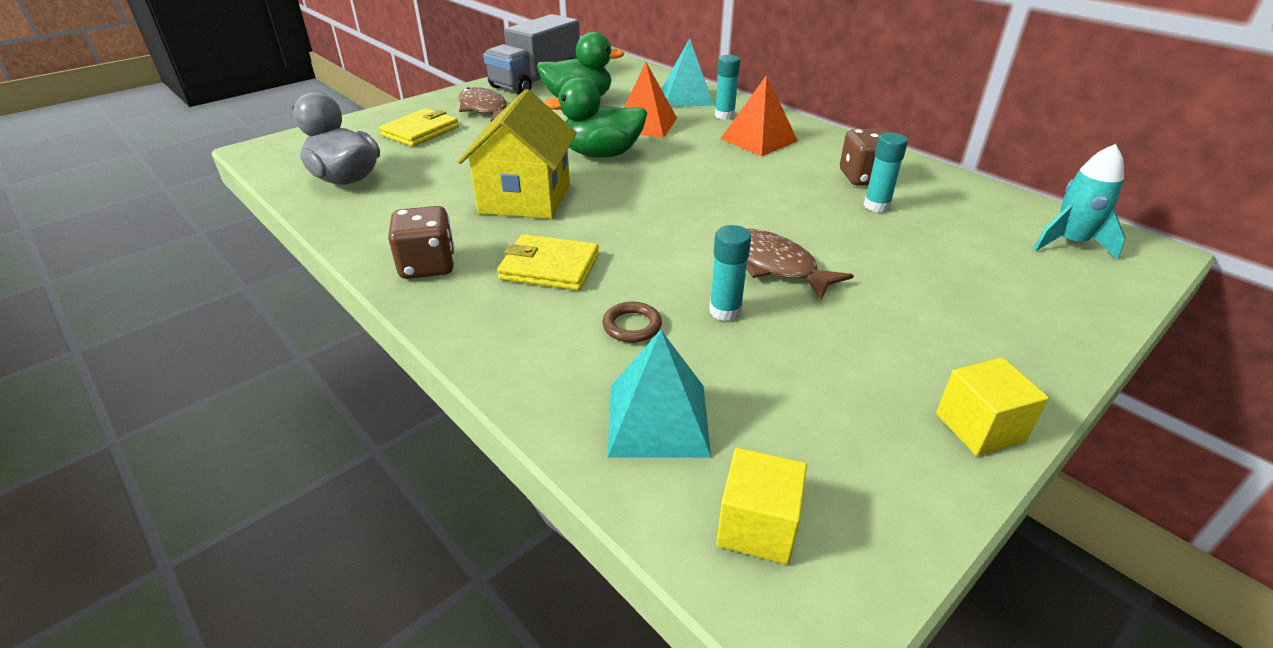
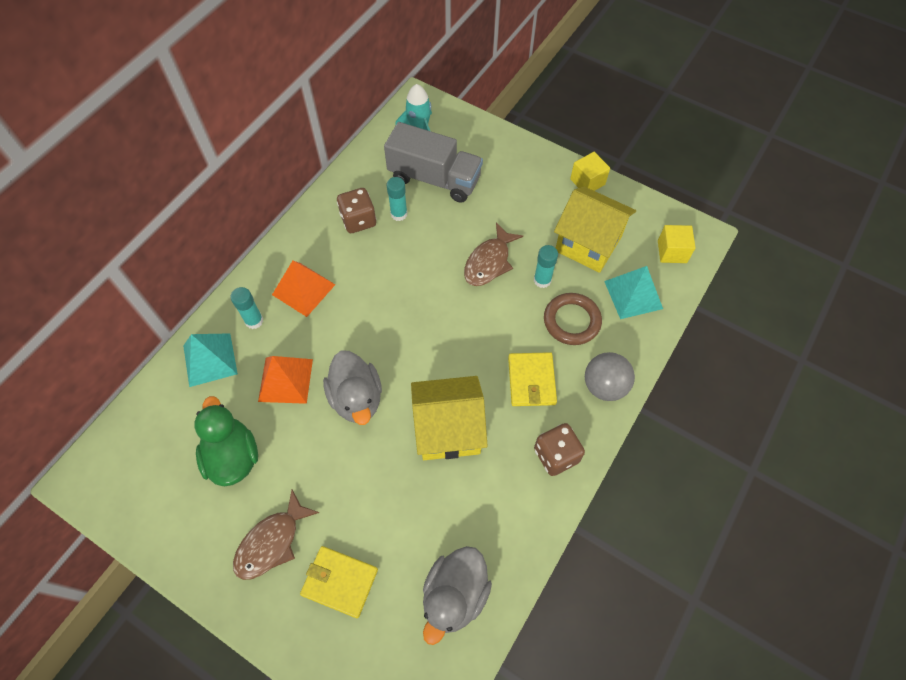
camera: 105 degrees left, 25 degrees up
grey truck [483,14,580,95] -> grey truck moved to [384,122,483,203]
green duck [544,77,647,158] -> grey duck [323,350,382,425]
brown ring [602,302,662,343] -> brown ring [544,293,602,345], size x1.76
none -> yellow house [554,186,636,273]
none -> grey ball [585,352,635,401]

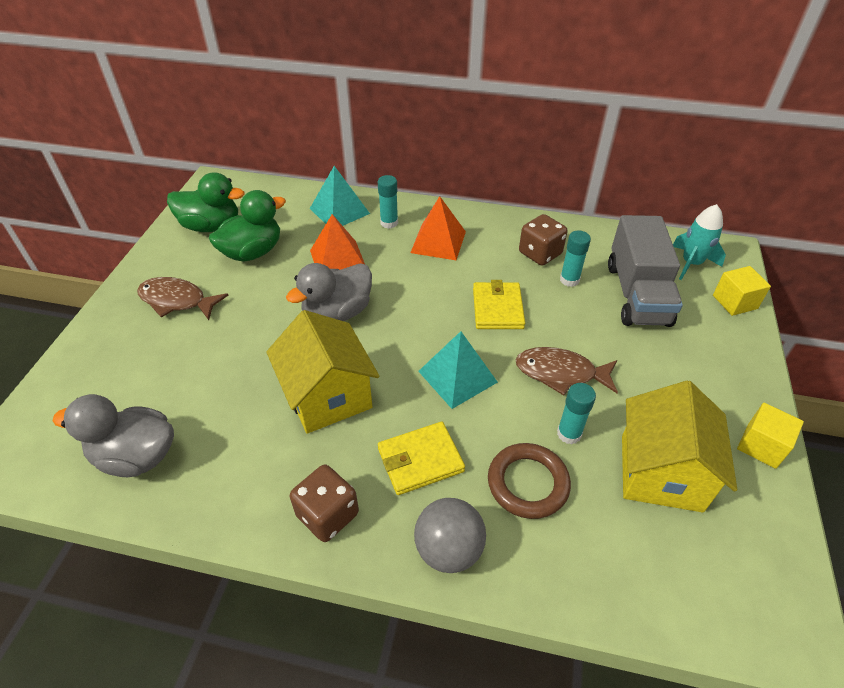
camera: 70 degrees right, 15 degrees down
yellow wallet [300,546,378,618] -> yellow wallet moved to [473,280,525,329]
turquoise pyramid [604,266,663,319] -> turquoise pyramid moved to [418,331,498,409]
yellow cube [658,225,696,263] -> yellow cube moved to [713,266,771,316]
none -> green duck [167,172,245,232]

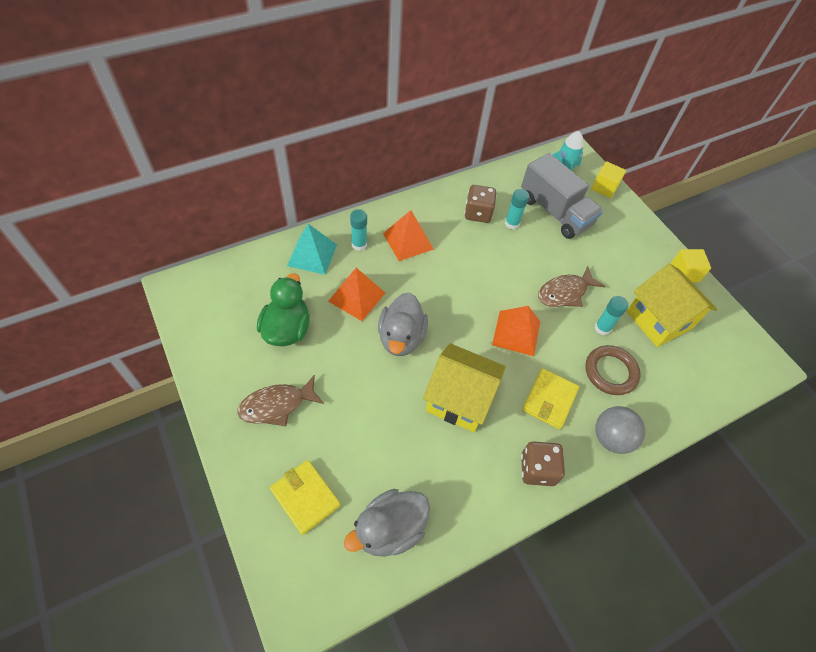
camera: 45 degrees left, 10 degrees up
green duck [167,172,245,232] -> none
turquoise pyramid [418,331,498,409] -> orange pyramid [492,306,540,356]
yellow wallet [473,280,525,329] -> yellow wallet moved to [270,460,340,535]

